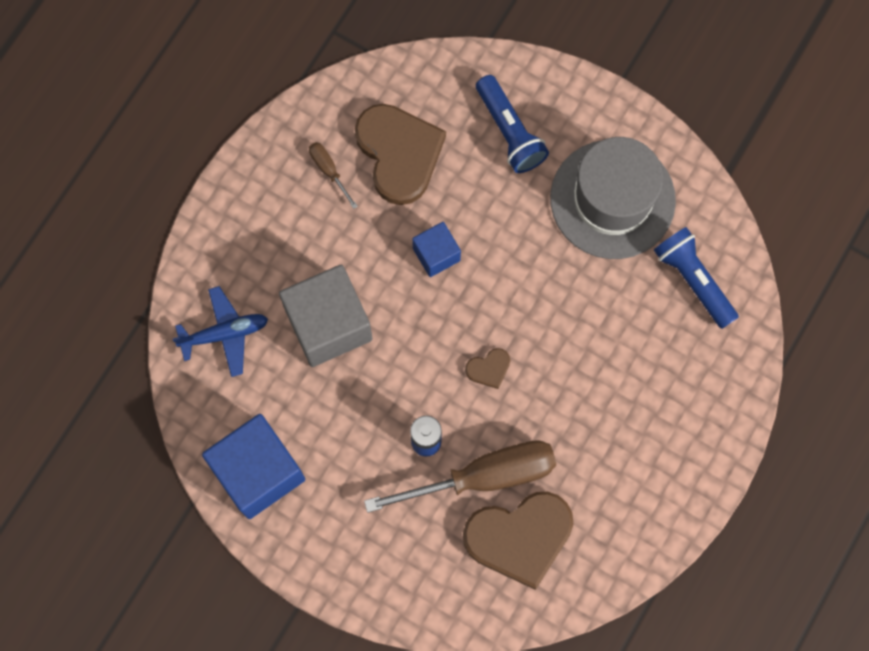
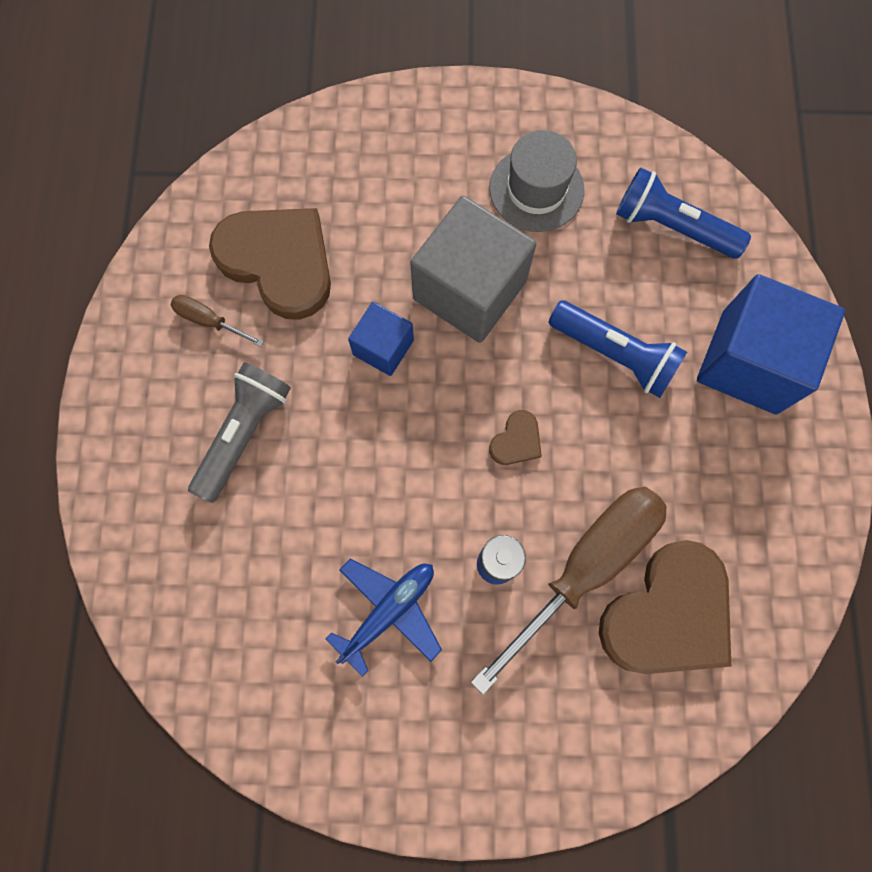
camera: 30 degrees left, 0 degrees up
blue plane [173,286,268,377] -> blue plane moved to [326,558,442,677]
blue cube [202,414,305,519] -> blue cube moved to [697,274,845,414]
grey cube [279,265,373,367] -> grey cube moved to [410,196,537,343]
blue flashlight [476,75,549,173] -> blue flashlight moved to [549,301,687,398]
grey hat [550,137,676,259] -> grey hat [489,130,584,232], size x0.62
none -> grey flashlight [188,362,291,503]

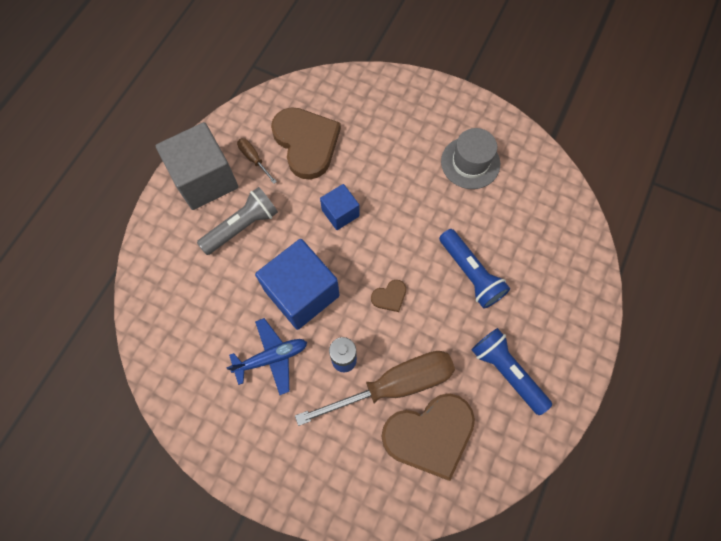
camera: 25 degrees right, 5 degrees down
grey cube [410,196,537,343] -> grey cube moved to [156,122,238,210]
blue flashlight [616,167,751,259] -> blue flashlight moved to [471,328,552,415]
blue cube [697,274,845,414] -> blue cube moved to [255,239,340,330]

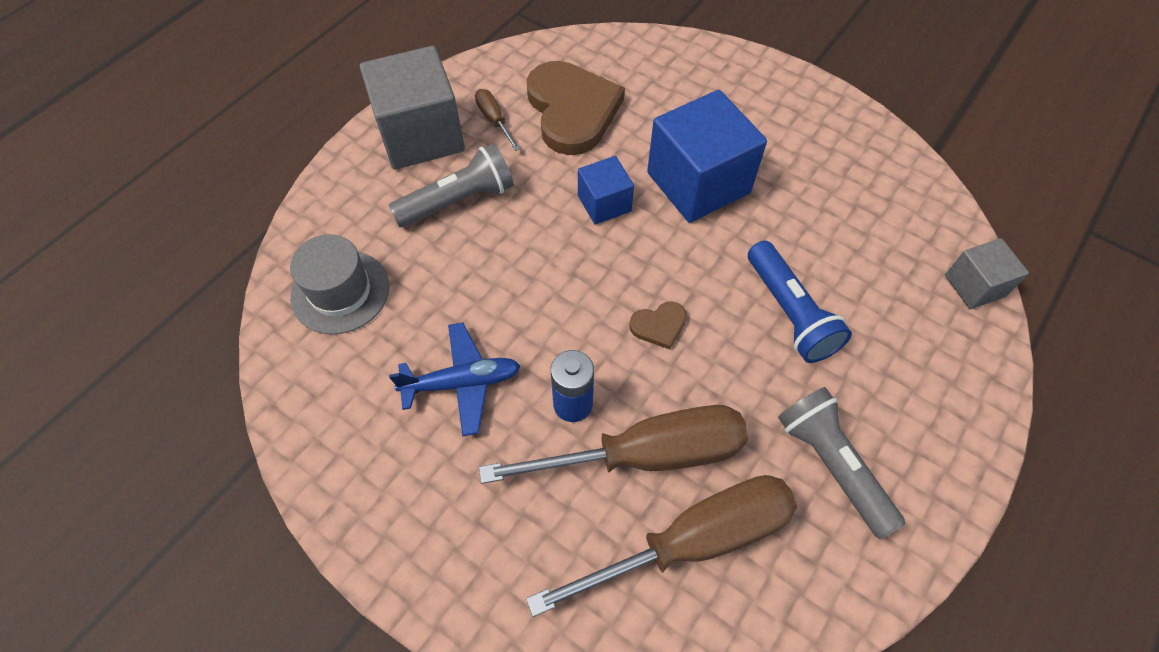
camera: 10 degrees right, 10 degrees down
blue cube [255,239,340,330] -> blue cube moved to [647,90,767,223]
brown heart [381,393,475,481] -> brown screwdriver [526,475,797,617]
grey hat [441,128,500,189] -> grey hat moved to [290,234,389,334]
blue flashlight [471,328,552,415] -> grey flashlight [778,387,905,539]
none -> grey cube [945,238,1029,309]

